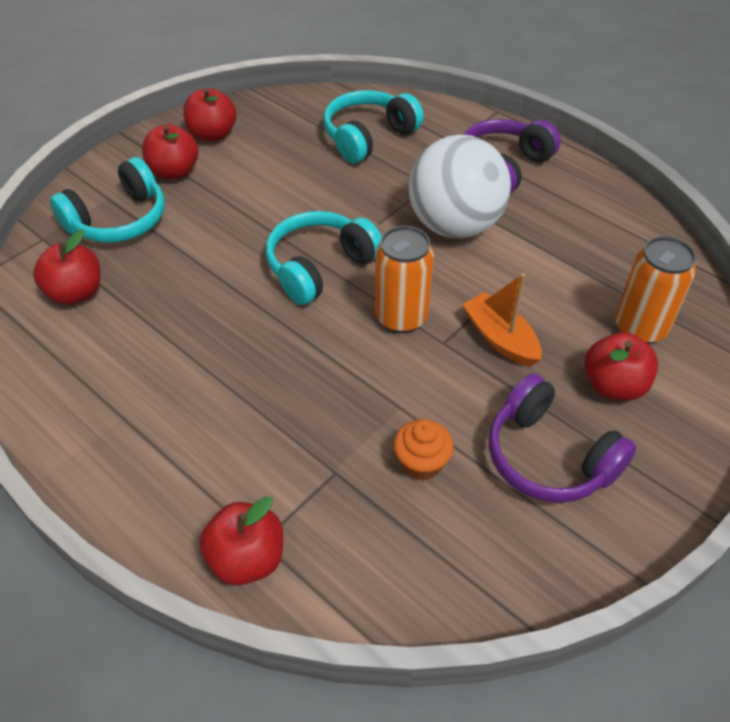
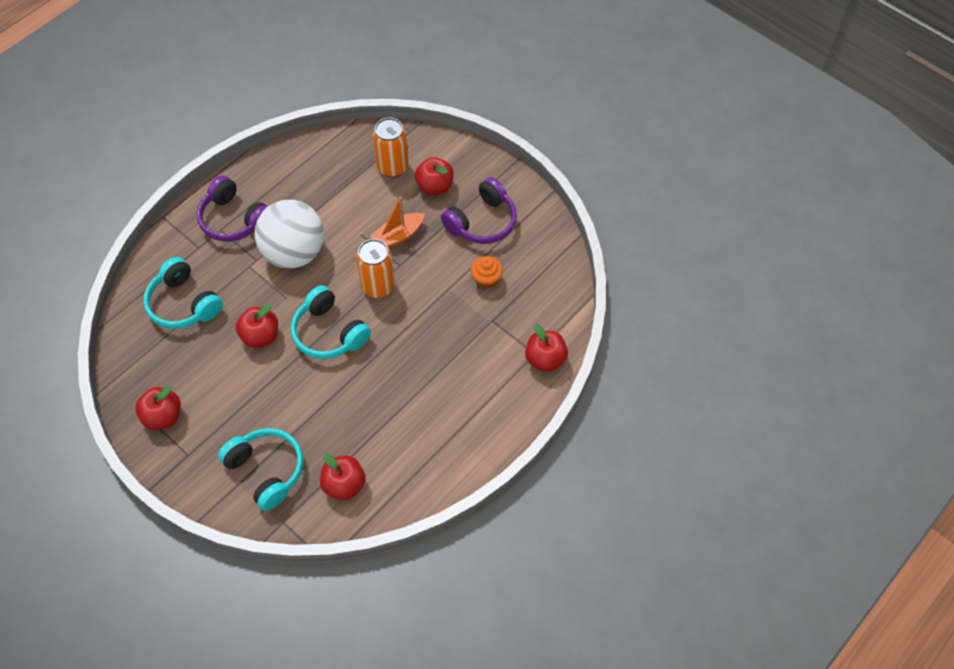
camera: 90 degrees left, 10 degrees up
red apple [142,124,198,180] -> red apple moved to [236,304,278,348]

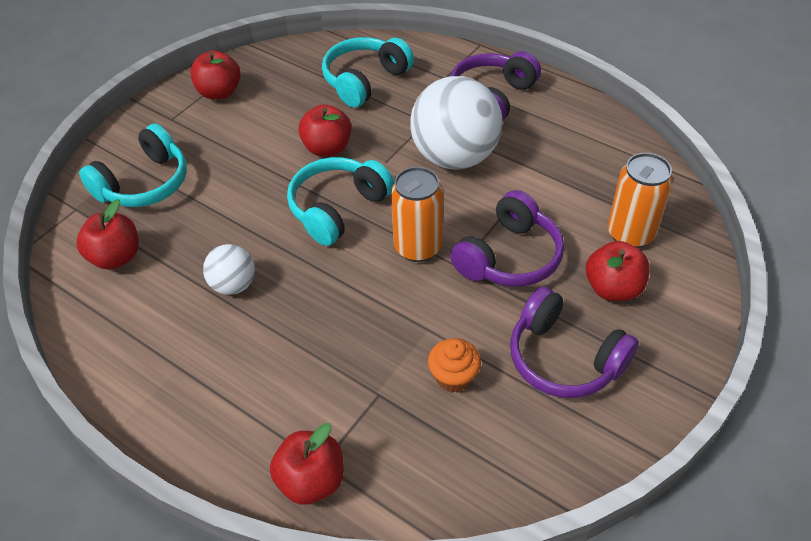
camera: 85 degrees right, 10 degrees down
orange boat [370,196,425,248] -> purple headphones [450,190,564,287]
none -> white ball [203,244,255,295]

